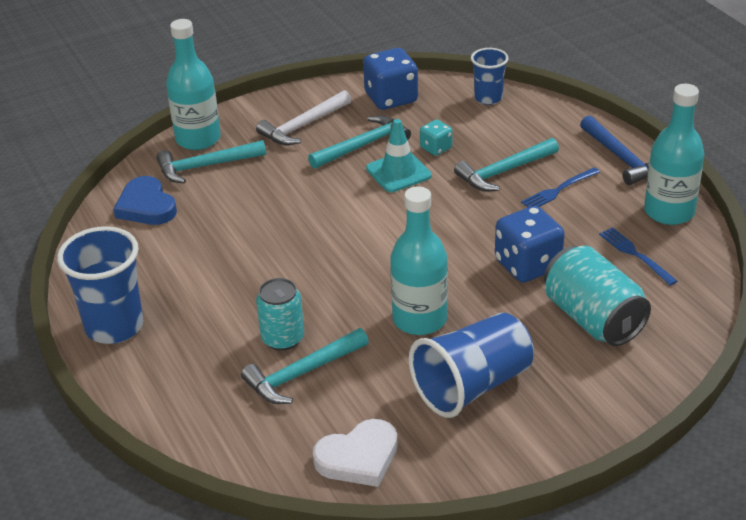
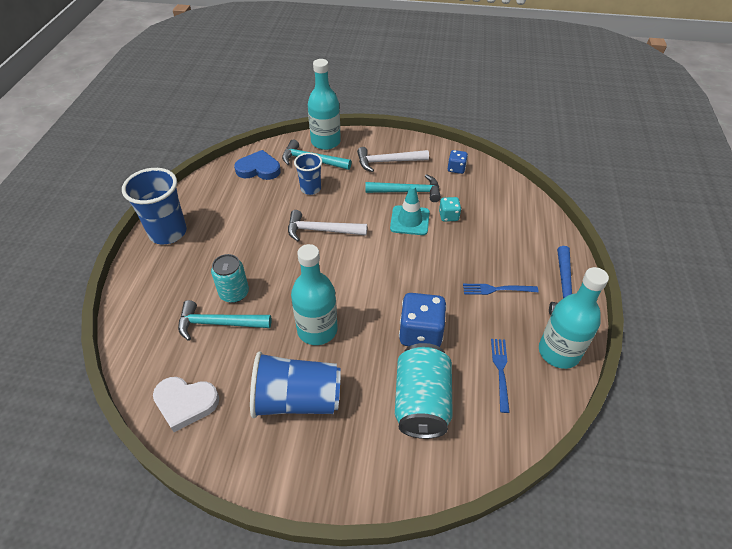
camera: 35 degrees right, 10 degrees up
blue heart [113,176,177,225] -> blue heart turned 90 degrees clockwise [234,150,281,180]
blue dice [363,48,418,110] -> blue dice [448,150,468,174], size x0.54
turquoise hammer [454,138,559,191] -> none
blue cup [471,48,509,105] -> blue cup moved to [294,153,322,195]
none -> white hammer [288,210,367,241]

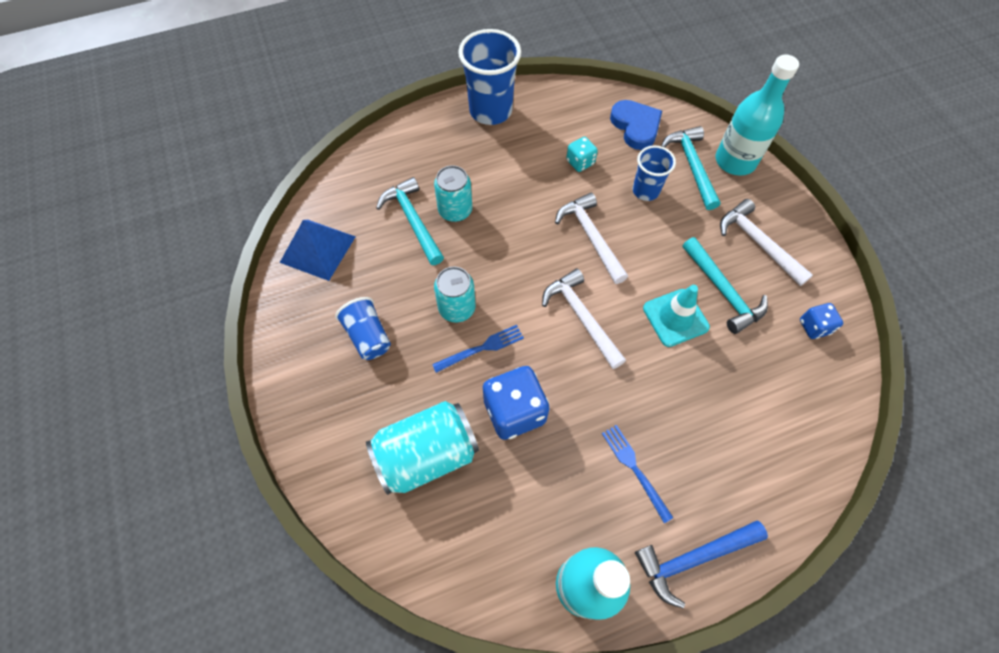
camera: 60 degrees right, 15 degrees up
white heart [153,377,219,432] -> blue pyramid [280,220,356,281]
blue cup [250,351,341,418] -> blue cup [335,297,391,360], size x0.59
turquoise bottle [291,244,337,345] -> turquoise can [434,267,476,323]
turquoise dice [439,197,461,222] -> turquoise dice moved to [566,137,598,172]
blue fork [491,339,510,413] -> blue fork moved to [432,325,524,373]
none -> white hammer [542,269,626,369]

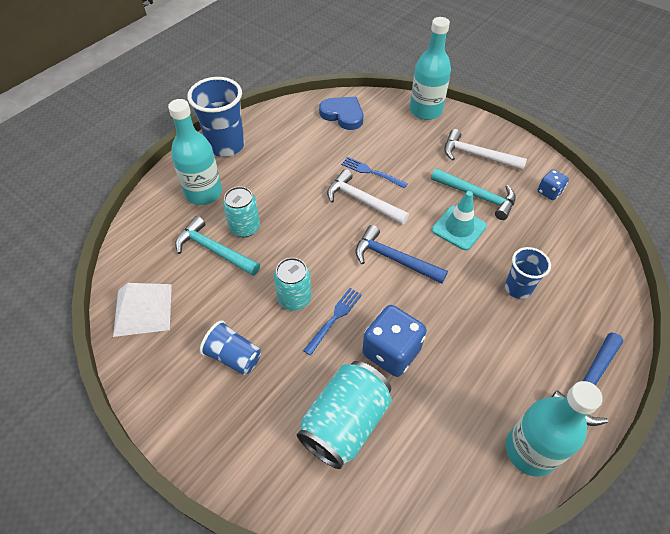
camera: 30 degrees left, 10 degrees down
blue pyramid [280,220,356,281] -> white pyramid [113,283,172,337]
white hammer [542,269,626,369] -> blue hammer [355,225,448,284]
turquoise dice [566,137,598,172] -> none
blue fork [602,425,673,523] -> blue fork moved to [341,157,408,188]
blue cup [633,145,676,201] -> blue cup moved to [505,247,551,299]
turquoise hammer [661,126,720,210] -> none
none -> turquoise bottle [168,99,222,205]

